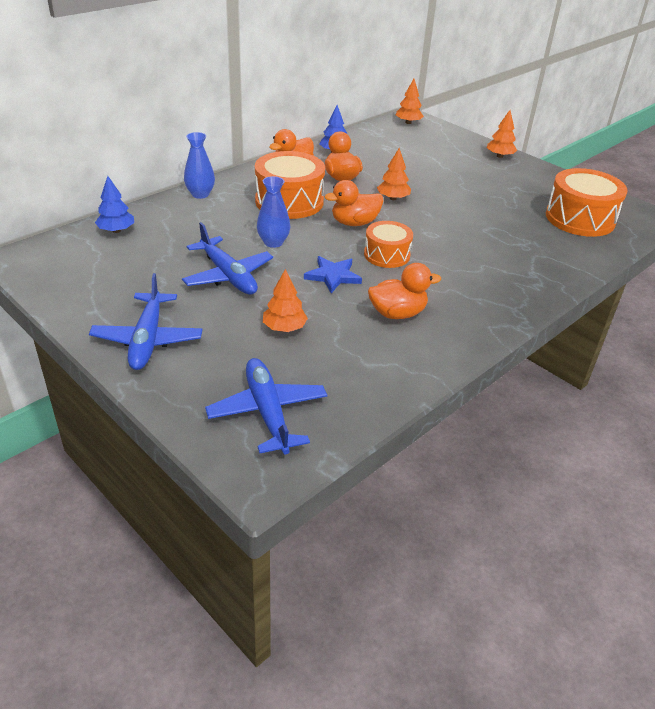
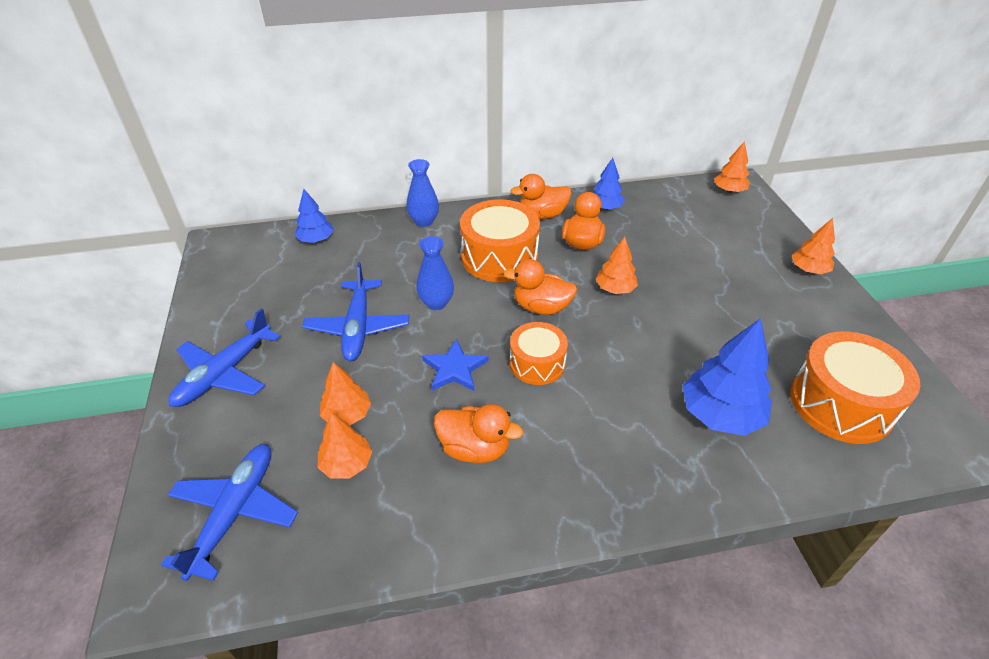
camera: 35 degrees right, 5 degrees up
none -> orange tree [318,412,372,479]
none -> blue tree [682,318,772,436]

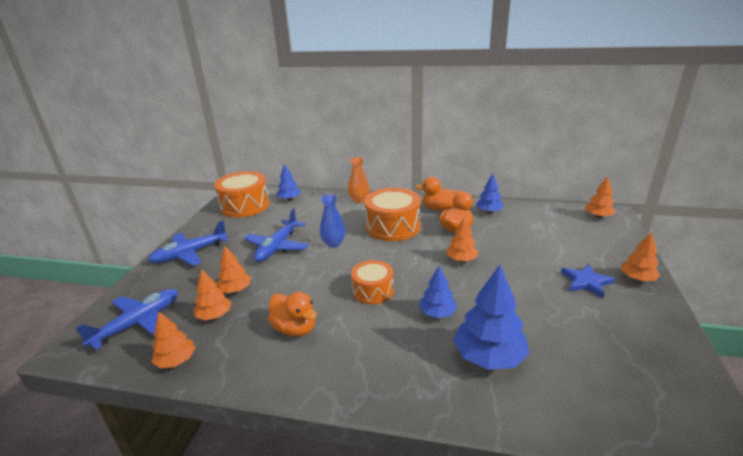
camera: 25 degrees right, 15 degrees down
blue vase [406,159,439,227] -> orange vase [348,157,370,203]
blue star [422,339,488,391] -> blue star moved to [561,264,615,298]
orange duck [503,259,577,315] -> none
orange drum [790,331,920,444] -> orange drum moved to [214,171,270,218]
none -> orange tree [152,312,195,368]
none -> blue tree [419,265,457,318]

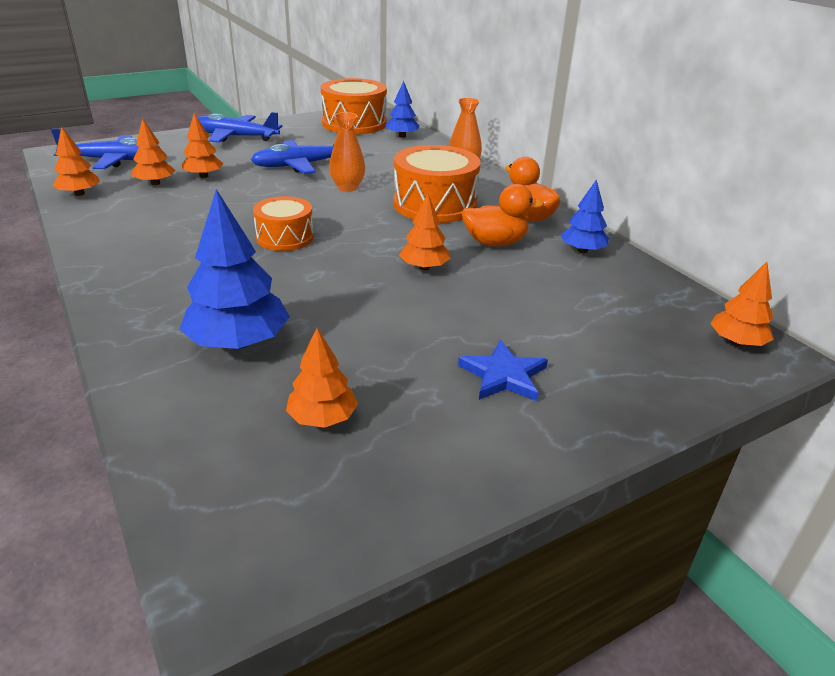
camera: 45 degrees right, 5 degrees up
orange duck [268,292,317,337] -> none
blue vase [320,194,346,248] -> orange vase [329,112,365,192]
blue tree [419,265,457,318] -> none
orange tree [621,232,661,281] -> orange tree moved to [286,328,358,428]

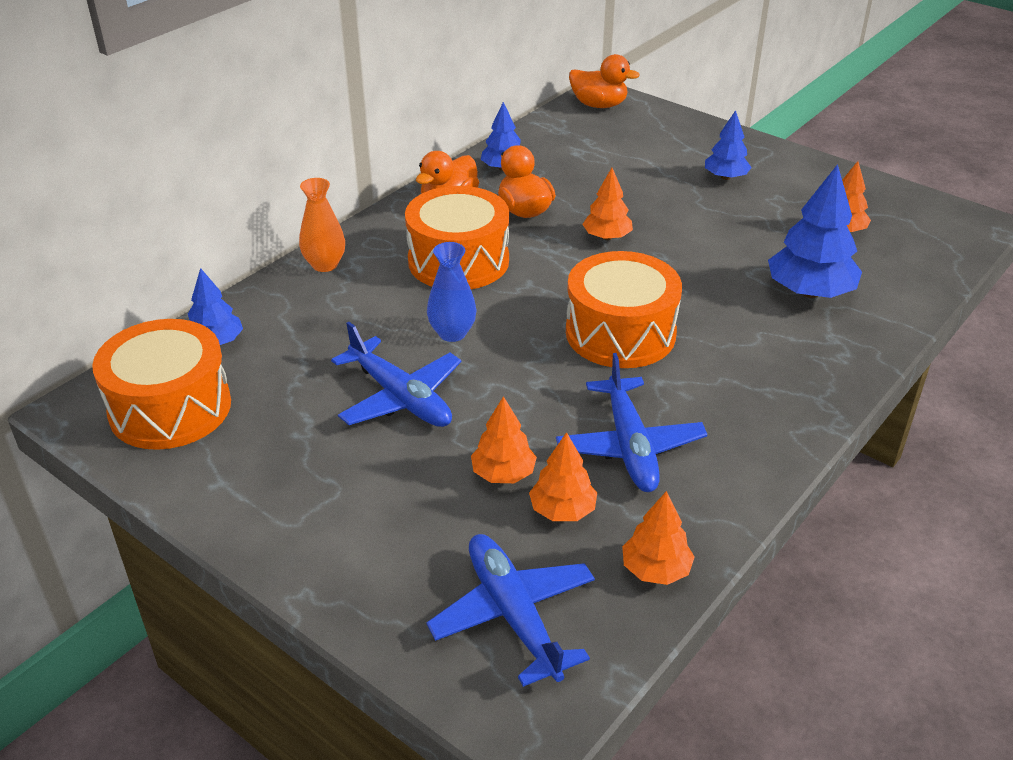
camera: 110 degrees left, 5 degrees up
blue plane [197,112,283,143] -> blue plane moved to [556,353,708,492]
orange drum [253,196,314,251] -> orange drum [566,251,682,368], size x1.63
orange vase [329,112,365,192] -> blue vase [427,242,476,342]
blue star [458,340,548,401] -> blue tree [705,110,752,180]
orange tree [710,262,774,346] -> orange duck [569,54,640,108]

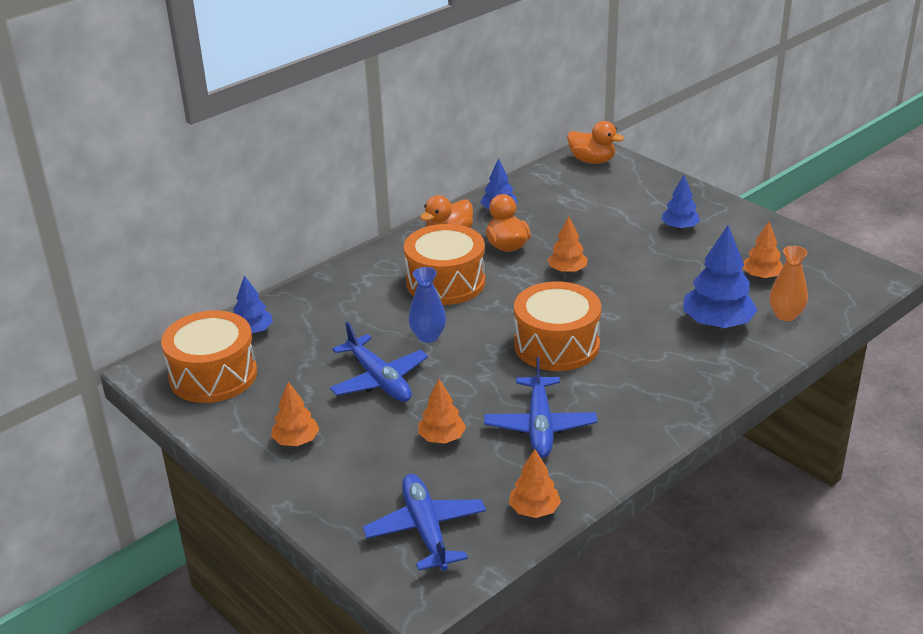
camera: 10 degrees right, 5 degrees down
orange vase [299,178,345,272] -> orange vase moved to [769,246,808,321]
orange tree [529,432,597,521] -> orange tree moved to [271,382,319,446]

